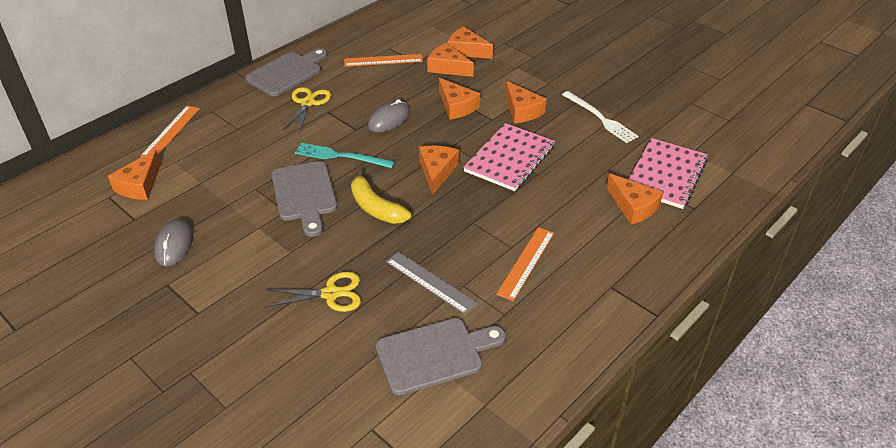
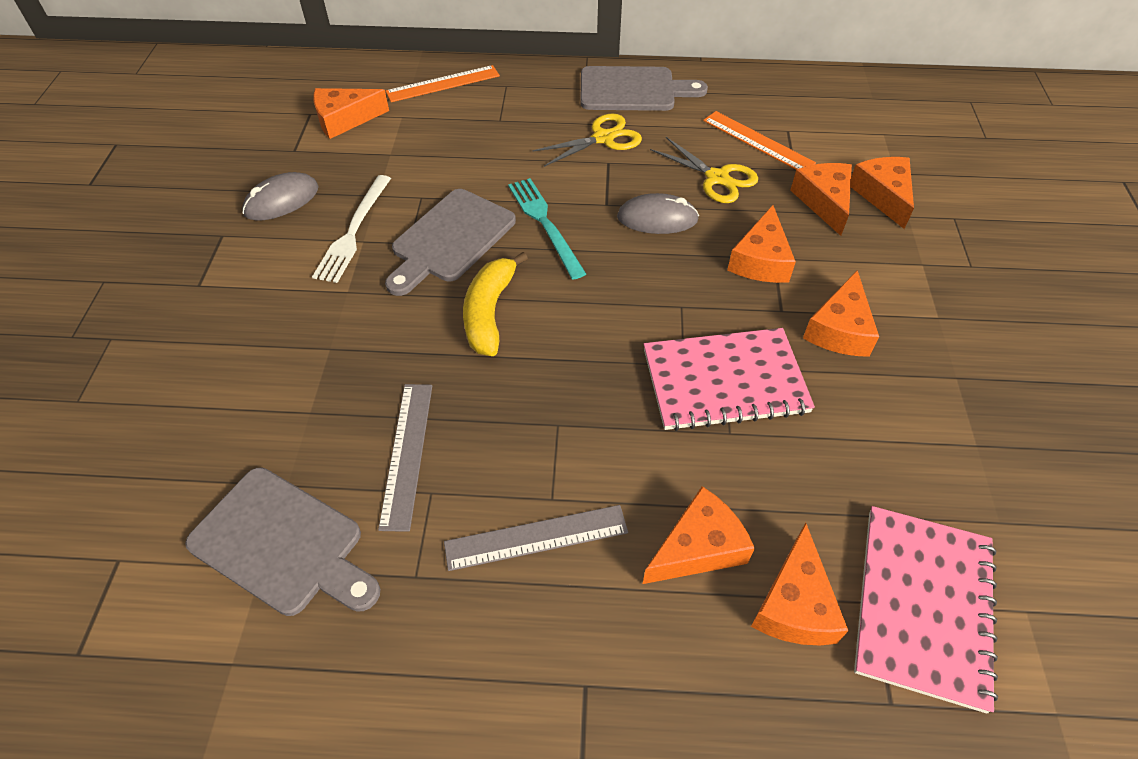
camera: 50 degrees right, 10 degrees up
yellow scissors [265,272,361,312] -> yellow scissors moved to [650,137,758,203]
orange cheese [419,146,459,195] -> orange cheese moved to [643,486,755,584]
orange ruler [496,227,554,301] -> grey ruler [444,505,628,571]
white fork [562,91,639,143] -> white fork moved to [312,175,391,283]
pink notebook [628,138,708,209] -> pink notebook turned 60 degrees counterclockwise [854,506,998,713]

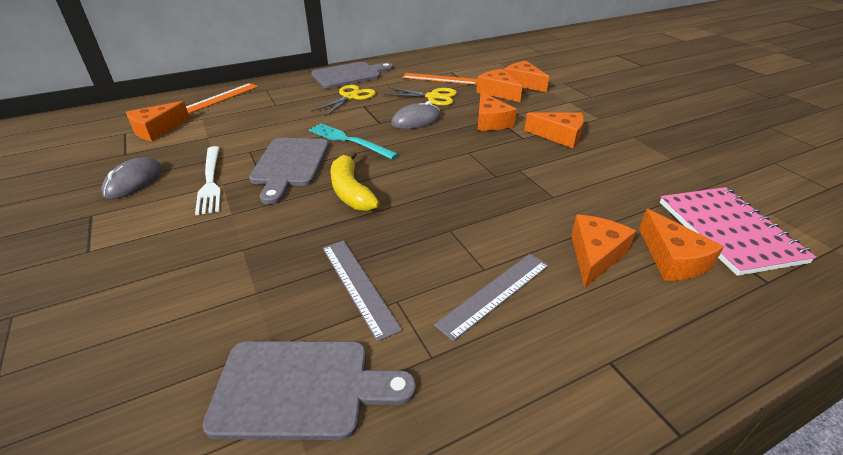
camera: 30 degrees left, 15 degrees down
pink notebook [644,328,815,431] -> none
orange cheese [803,270,879,357] -> orange cheese turned 60 degrees counterclockwise [524,112,584,148]

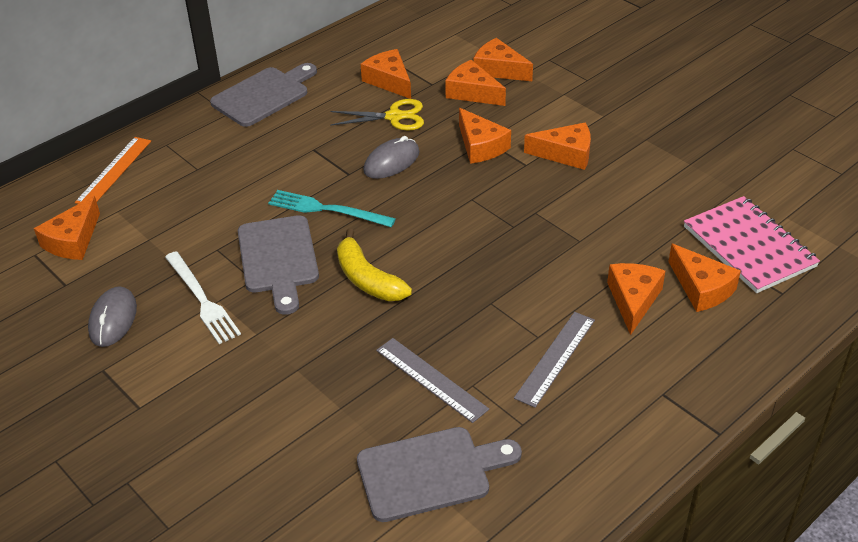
camera: 15 degrees left, 5 degrees up
yellow scissors [311,85,376,116] -> none
orange ruler [402,73,477,85] -> orange cheese [361,49,411,99]

